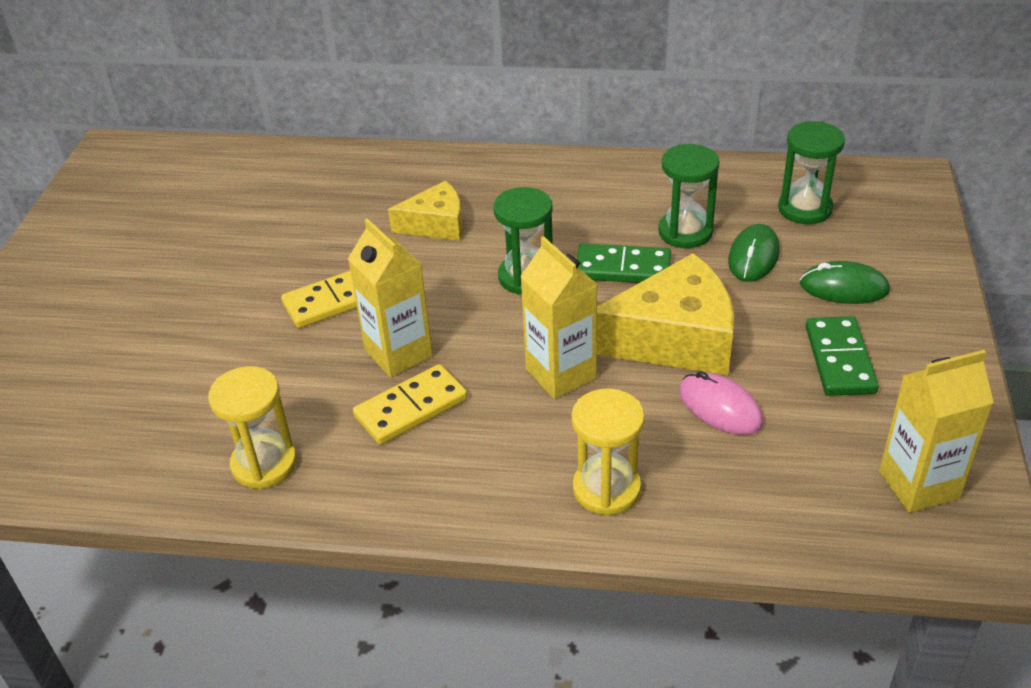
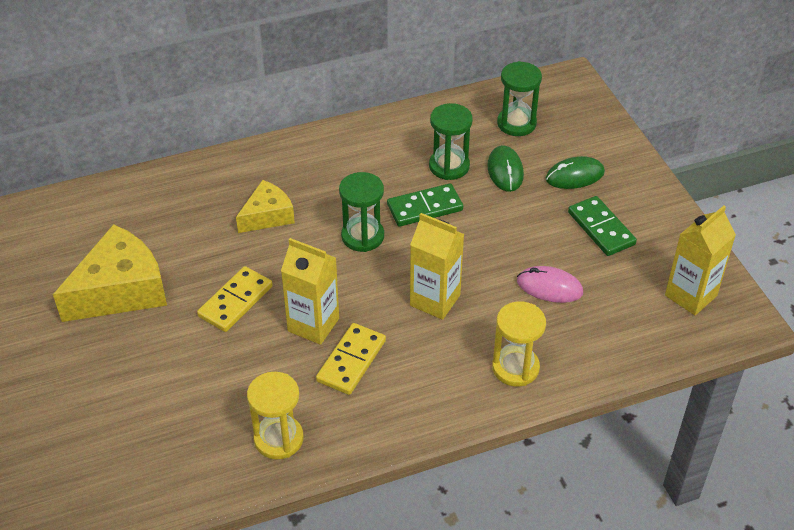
camera: 30 degrees left, 5 degrees up
yellow cheese [597,253,734,376] -> yellow cheese moved to [53,224,167,322]

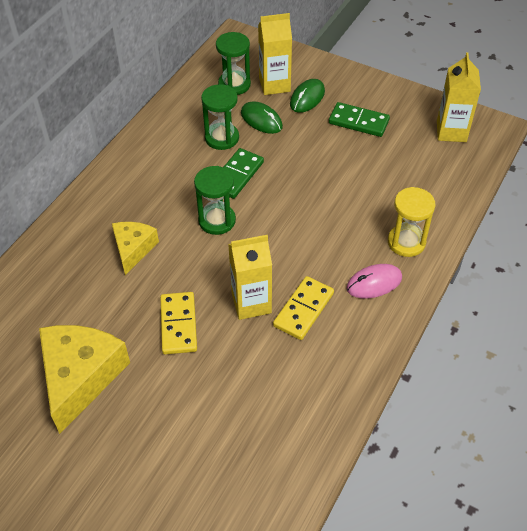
camera: 40 degrees left, 5 degrees up
yellow hourglass [247,372,304,460] -> none
yellow domino [316,323,386,395] -> yellow domino turned 45 degrees clockwise [273,276,334,340]
yellow carton [410,213,464,320] -> yellow carton moved to [258,13,292,95]
pink mouse [517,266,583,303] -> pink mouse moved to [347,264,402,298]

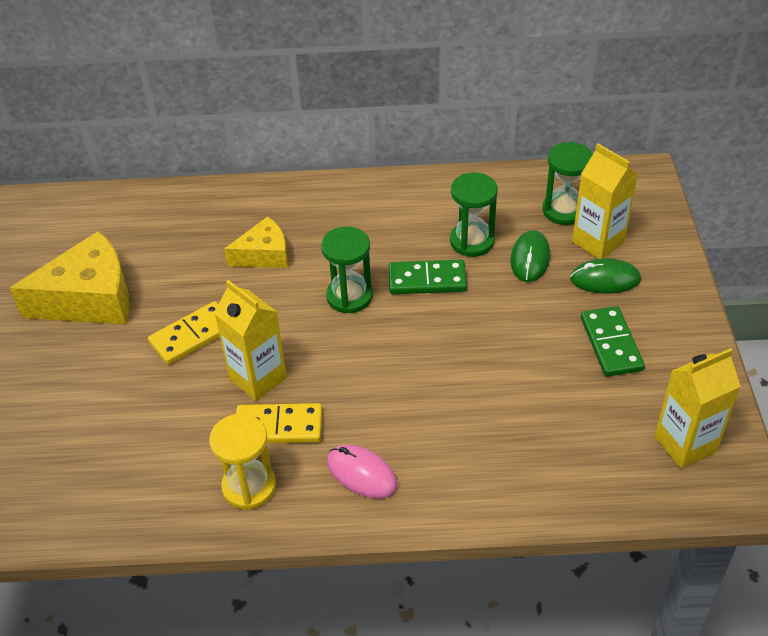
camera: 60 degrees right, 5 degrees down
yellow hourglass [388,187,435,257] -> yellow hourglass moved to [209,414,276,510]

